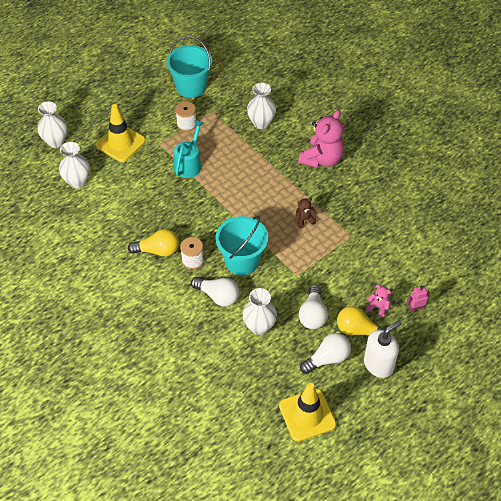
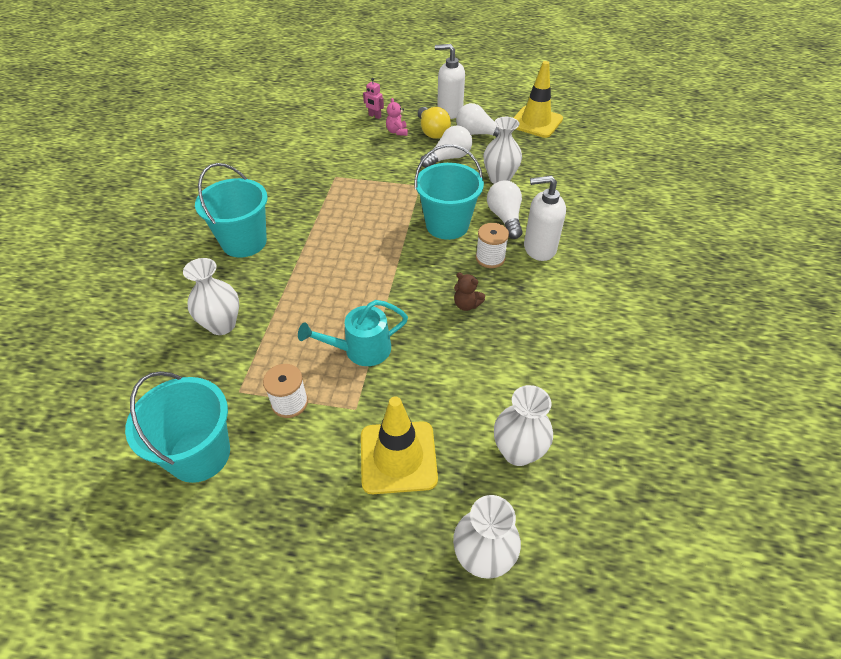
camera: 130 degrees left, 5 degrees down
yellow light bulb [128,229,179,257] -> none
brown teddy bear [295,197,317,228] -> brown teddy bear moved to [454,272,485,311]
pink teddy bear [298,110,344,168] -> turquoise bucket [195,163,268,257]
none -> white soap dispenser [524,175,566,261]

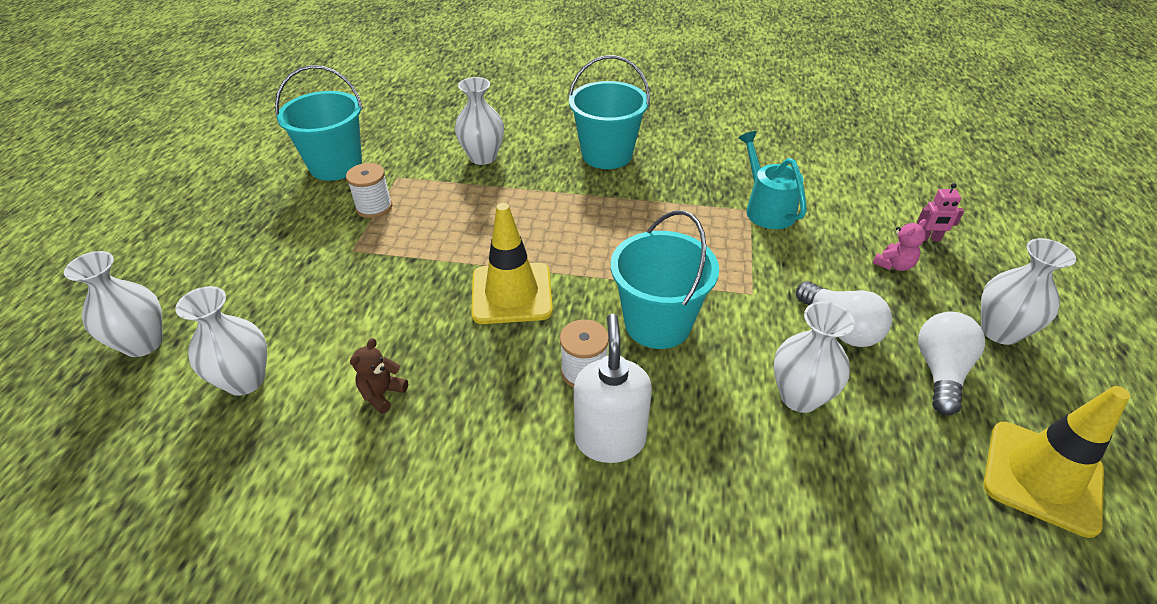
camera: 90 degrees right, 5 degrees down
turquoise watering can [298,300,408,366] -> turquoise watering can moved to [738,131,807,229]
yellow traffic cone [361,396,438,494] -> yellow traffic cone moved to [471,203,553,324]
pink robot [363,78,384,119] -> pink robot turned 120 degrees counterclockwise [917,183,964,241]
pink teddy bear [386,98,408,136] -> pink teddy bear turned 150 degrees clockwise [873,219,927,271]
yellow light bulb [418,107,451,139] -> none
white soap dispenser [435,44,465,119] -> white vase [981,238,1076,345]
brown teddy bear [454,272,485,311] -> brown teddy bear moved to [350,338,408,414]
white light bulb [487,180,523,239] -> none

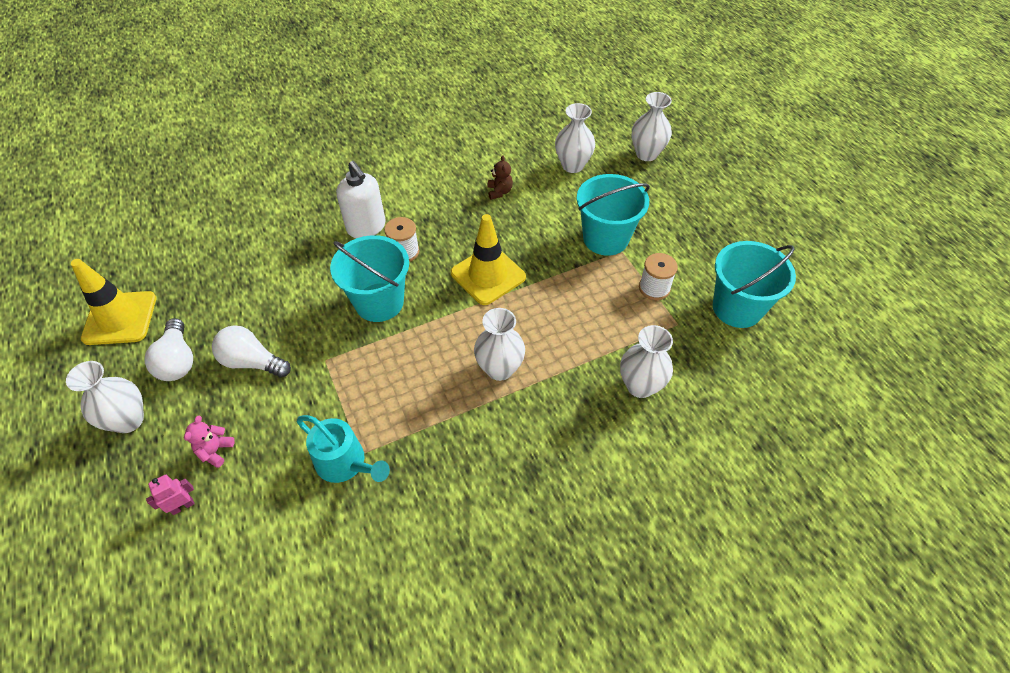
camera: 145 degrees right, 10 degrees up
turquoise bucket [569,55,650,169] -> turquoise bucket moved to [577,174,650,256]
white vase [773,301,855,413] -> white vase moved to [474,308,525,381]

